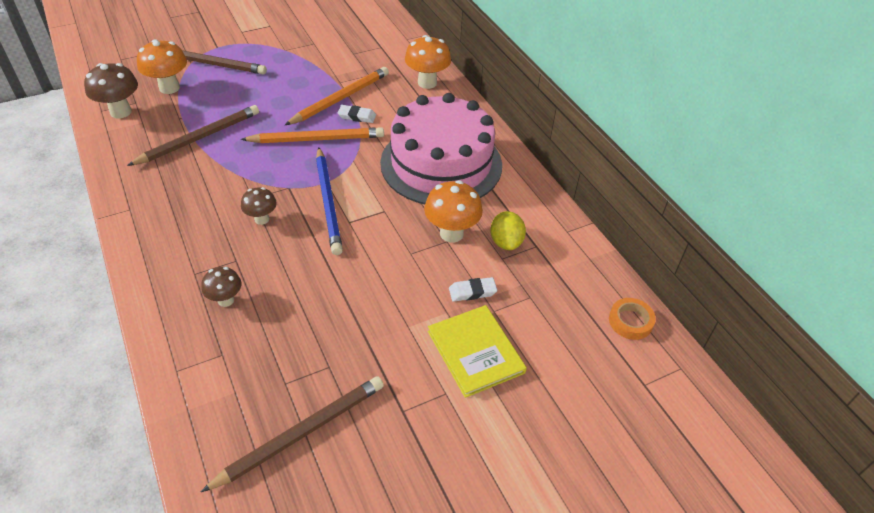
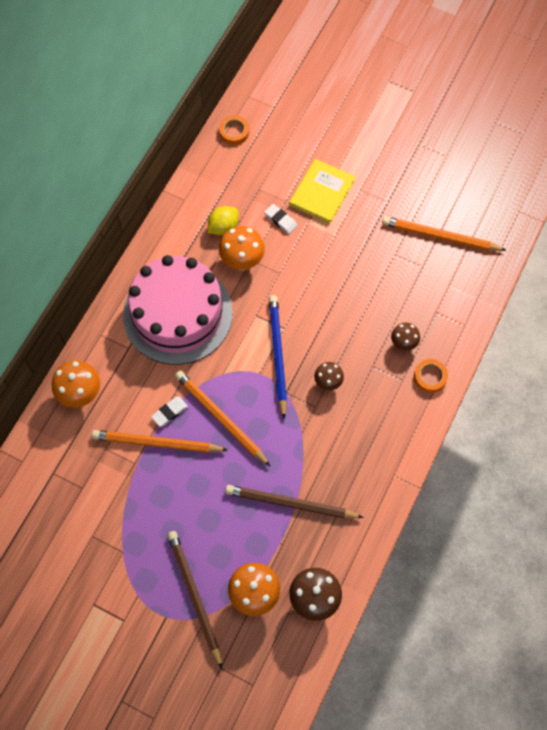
camera: 125 degrees left, 20 degrees up
brown pencil [201,376,384,492] -> orange pencil [382,216,507,251]
blue pencil [316,147,343,255] -> blue pencil turned 45 degrees counterclockwise [269,295,287,419]
white eraser [337,105,376,123] -> white eraser turned 75 degrees clockwise [151,396,188,427]
none -> orange tape [414,359,448,393]

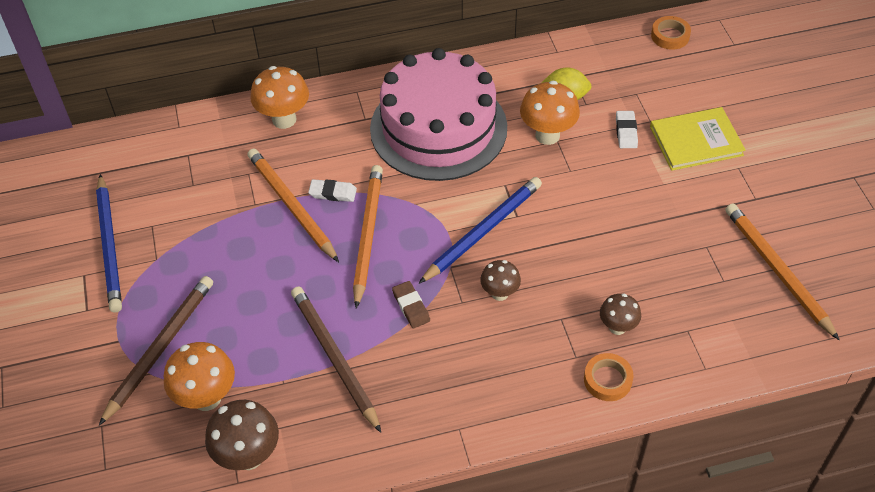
camera: 50 degrees right, 15 degrees down
none -> blue pencil [96,174,122,313]
none -> brown eraser [392,281,430,328]

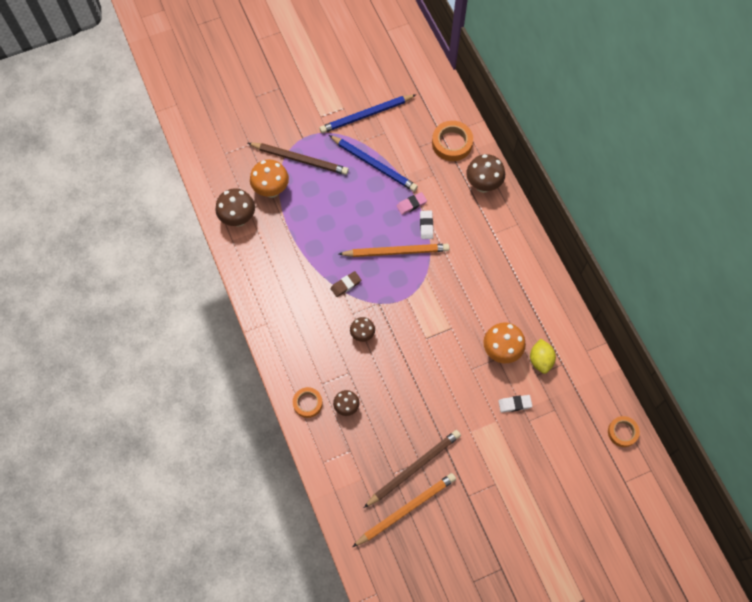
camera: 80 degrees right, 15 degrees up
orange pencil [247,148,339,262] -> pink eraser [397,192,427,215]
orange mushroom [250,66,309,129] -> brown mushroom [466,154,505,193]
brown pencil [291,286,381,433] -> brown pencil moved to [364,430,461,508]
pink cake [370,48,507,181] -> none
blue pencil [419,177,542,284] -> blue pencil moved to [329,135,418,192]
yellow book [650,107,746,171] -> none
none -> orange tape [432,121,473,161]

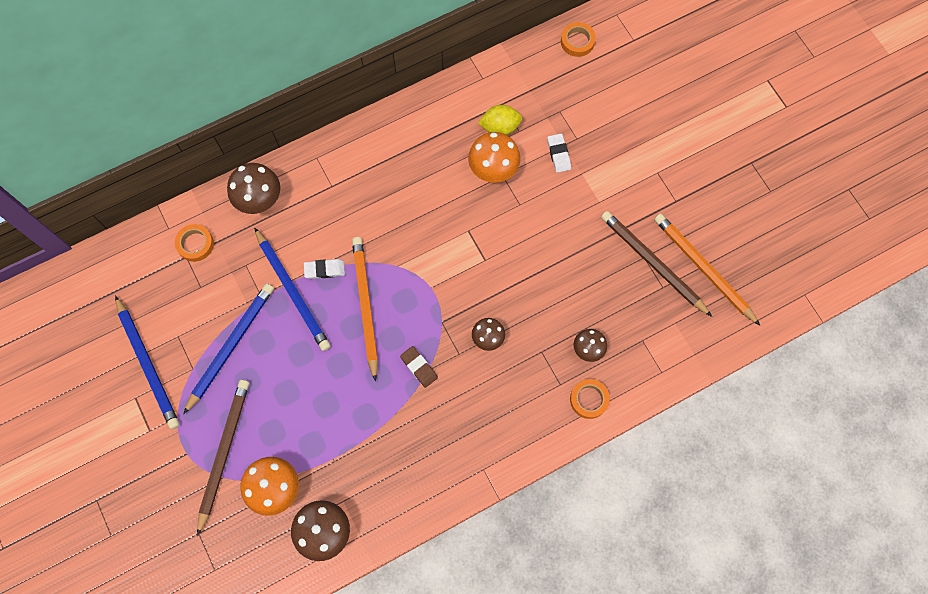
camera: 95 degrees left, 5 degrees up
pink eraser [397,192,427,215] -> blue pencil [254,227,331,351]
orange tape [432,121,473,161] -> orange tape [175,224,214,262], size x0.65

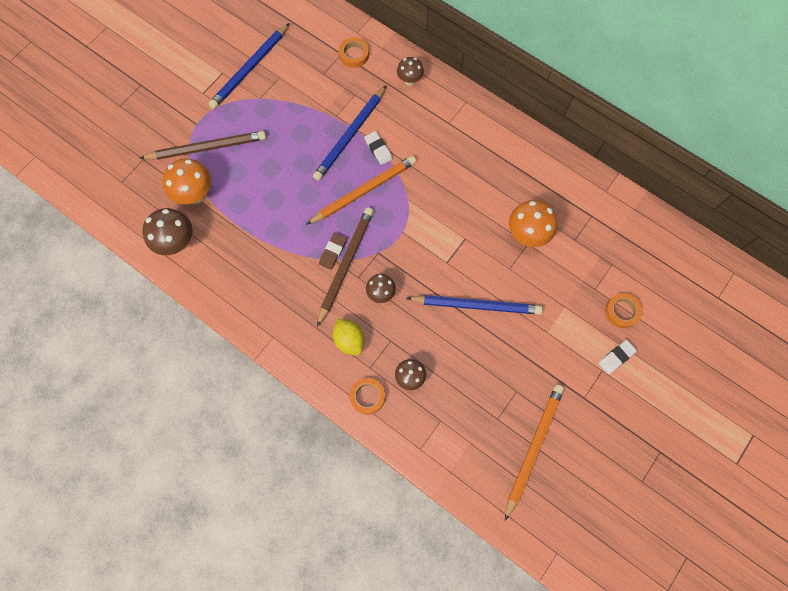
camera: 65 degrees right, 0 degrees up
blue pencil [184,283,274,414] -> blue pencil moved to [406,295,543,315]
brown mushroom [227,163,280,214] -> brown mushroom [397,57,424,86], size x0.61
yellow lemon [478,105,522,135] -> yellow lemon moved to [333,319,365,356]
white eraser [547,133,571,173] -> white eraser moved to [599,340,637,374]
orange tape [561,22,596,57] -> orange tape moved to [605,293,642,328]
brown pencil [601,211,712,317] -> brown pencil moved to [317,207,374,327]

